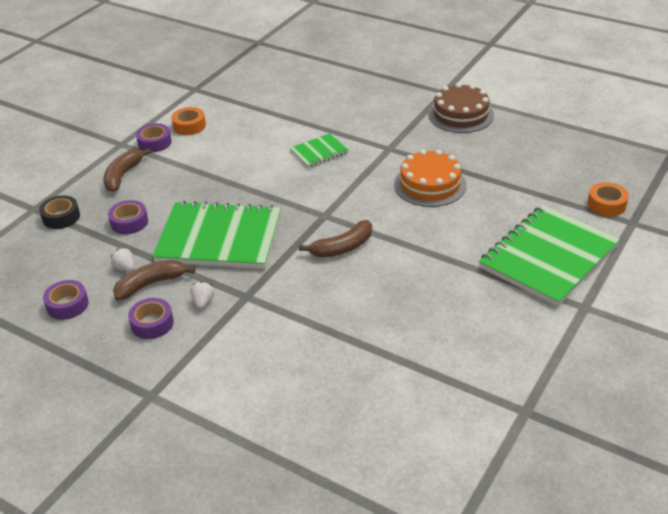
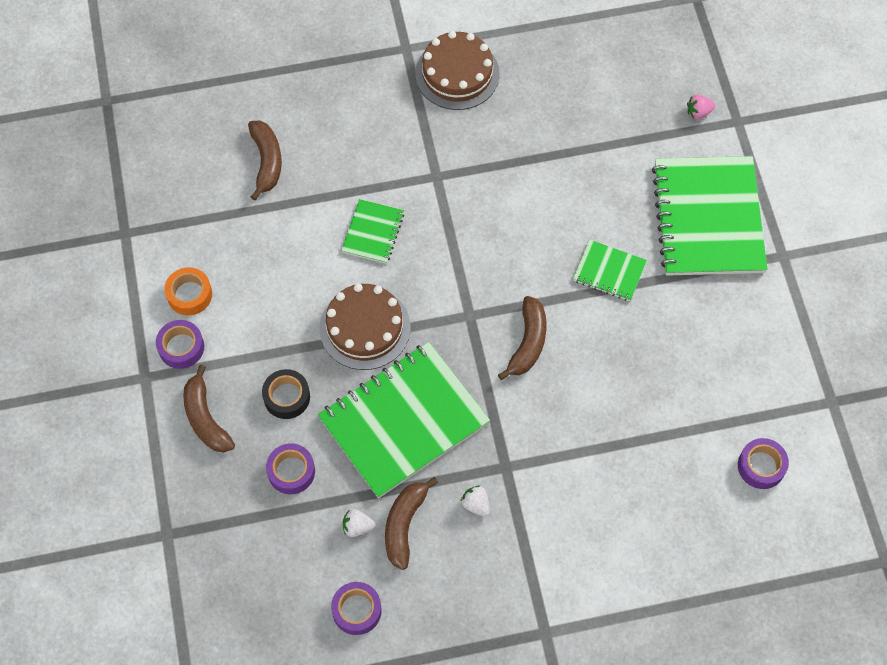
camera: 45 degrees left, 25 degrees up
black tape [39,195,80,229] -> black tape moved to [262,369,310,419]
purple tape [128,298,174,339] -> purple tape moved to [738,438,789,489]
orange cake [394,149,467,207] -> none
orange tape [588,182,629,216] -> pink strawberry [687,94,716,119]
none -> brown banana [248,120,282,200]
none -> brown cake [320,283,411,370]
none -> green notebook [573,239,647,301]

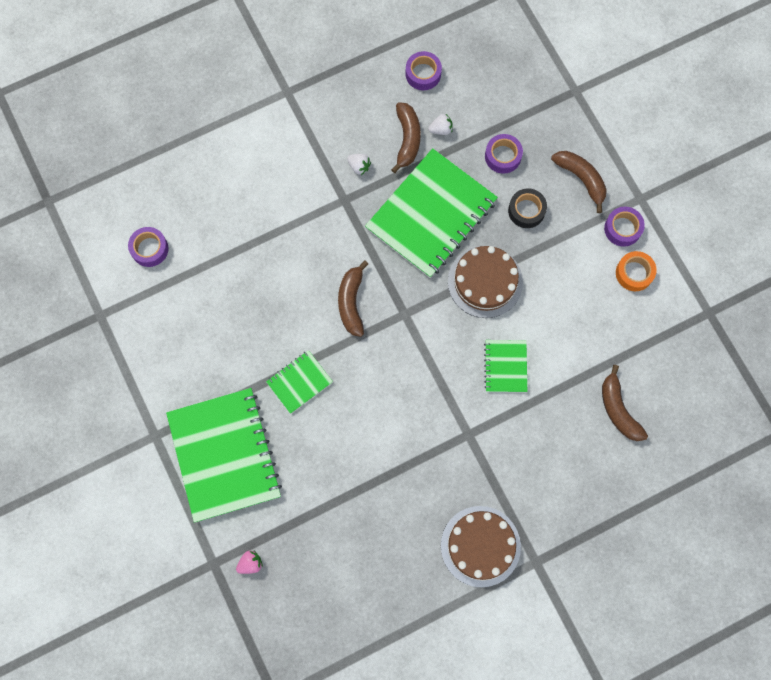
camera: 165 degrees right, 10 degrees up
green notebook [573,239,647,301] -> green notebook turned 45 degrees counterclockwise [266,350,333,414]

